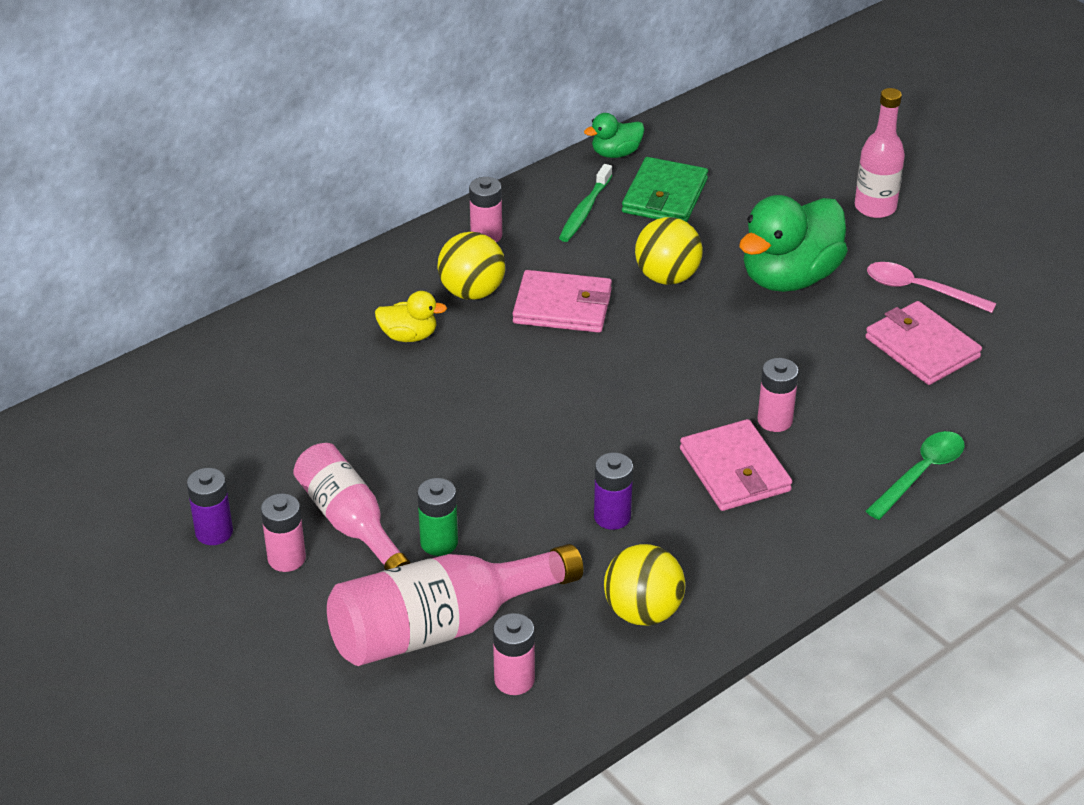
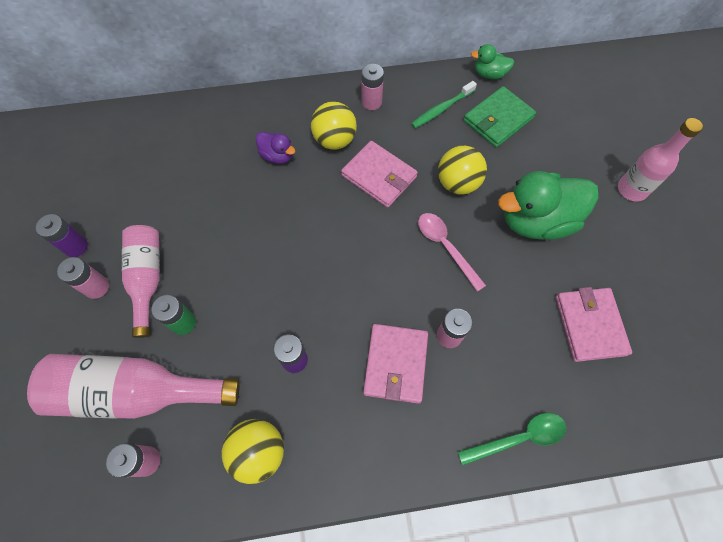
camera: 30 degrees right, 25 degrees up
yellow duck [375,291,447,342] -> purple duck [256,132,295,164]
pink spoon [867,262,997,313] -> pink spoon moved to [418,213,486,292]

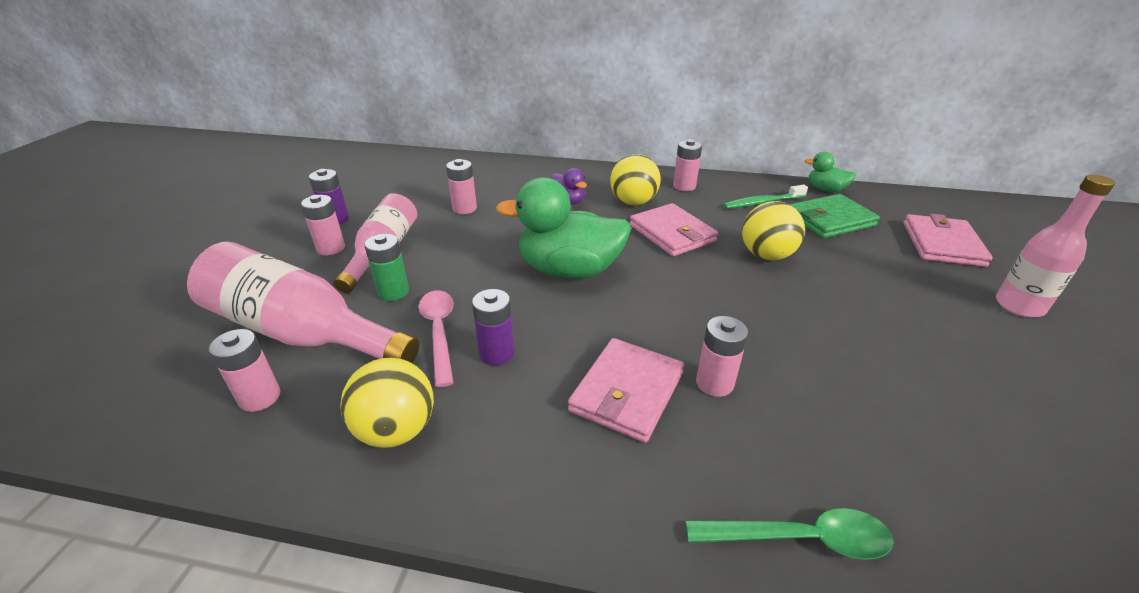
camera: 20 degrees right, 30 degrees down
pink spoon [418,213,486,292] -> pink spoon moved to [418,290,454,387]
green duck [498,171,598,240] -> green duck moved to [496,177,631,279]
pink wallet [556,287,632,362] -> pink wallet moved to [903,214,993,267]
none -> pink battery [446,159,477,214]

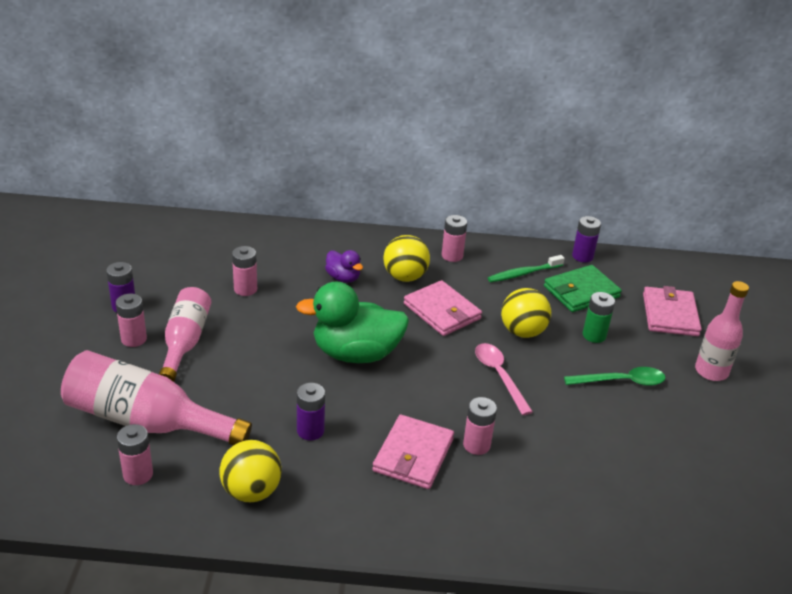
camera: 10 degrees left, 0 degrees up
green battery [364,234,409,301] -> green battery moved to [583,292,615,343]
pink spoon [418,290,454,387] -> pink spoon moved to [475,343,533,415]
green spoon [685,508,894,560] -> green spoon moved to [564,367,666,386]
green duck [804,152,856,192] -> purple battery [572,216,601,263]

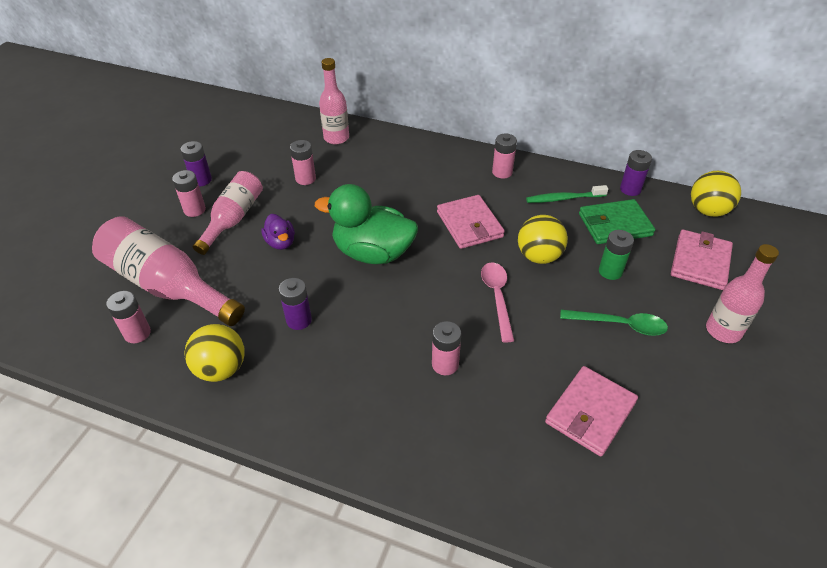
camera: 20 degrees right, 10 degrees up
purple duck [325,250,363,283] -> purple duck moved to [261,214,295,250]
pink wallet [372,415,454,489] -> pink wallet moved to [545,366,638,457]
yellow ball [383,235,430,282] -> yellow ball moved to [691,171,741,217]
none -> pink bottle [319,58,349,144]

